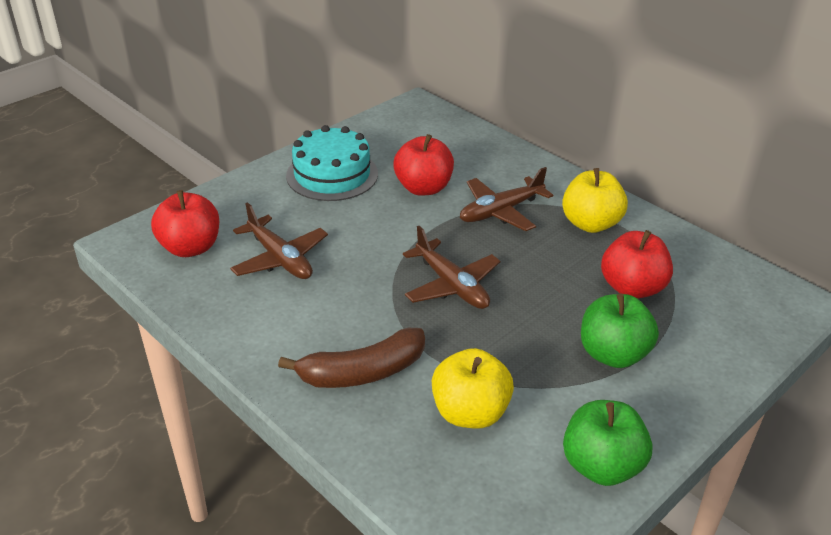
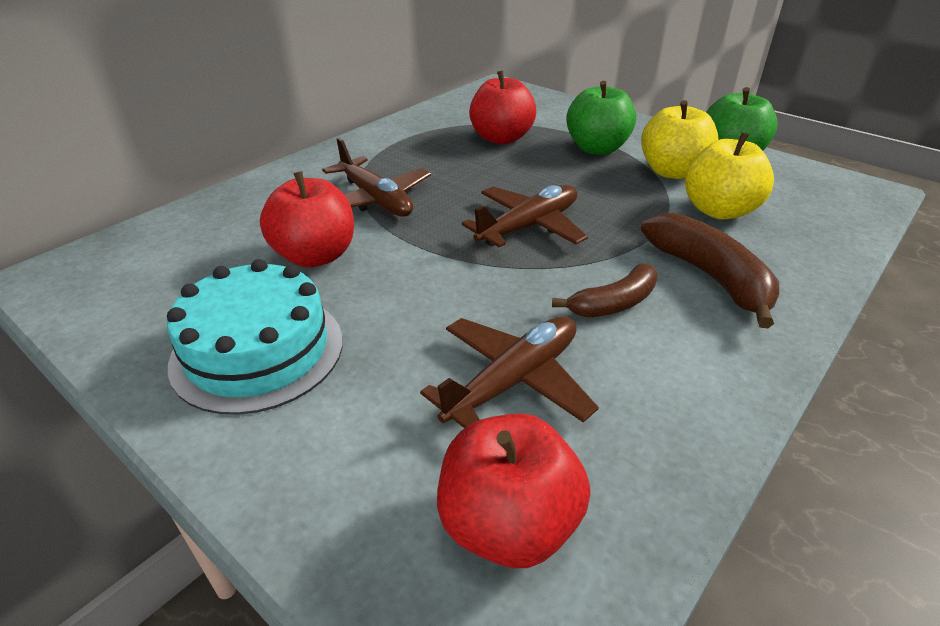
camera: 95 degrees left, 0 degrees up
yellow apple [562,168,628,233] -> yellow apple moved to [641,100,719,179]
none -> brown banana [552,263,658,317]

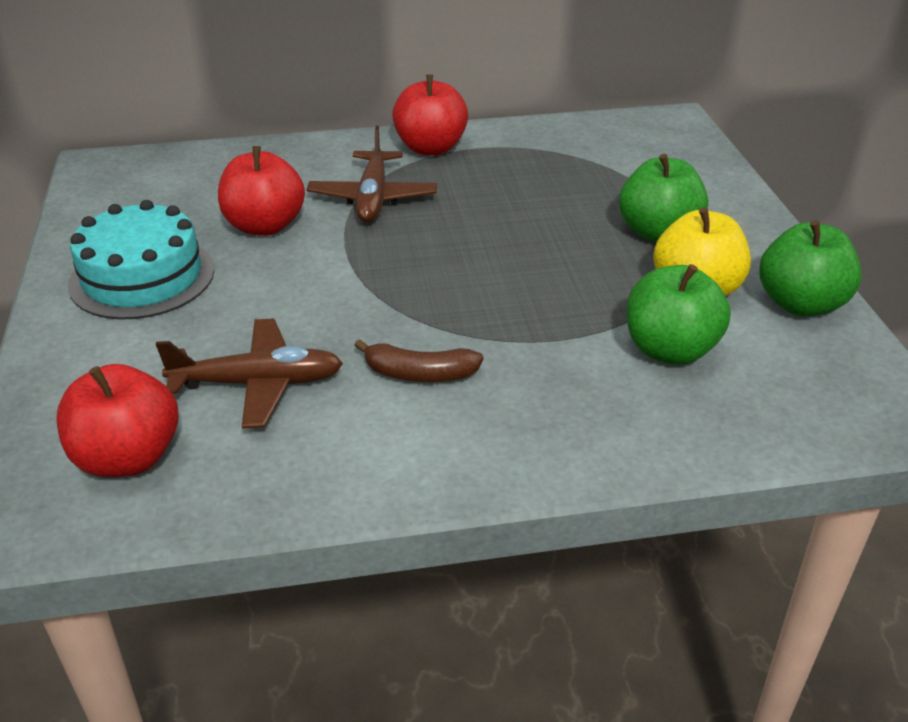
camera: 40 degrees right, 0 degrees up
brown plane [462,185,588,248] -> none
red apple [469,70,536,144] -> red apple moved to [392,75,468,155]
brown banana [641,213,779,328] -> none
yellow apple [685,132,774,220] -> green apple [627,264,731,365]

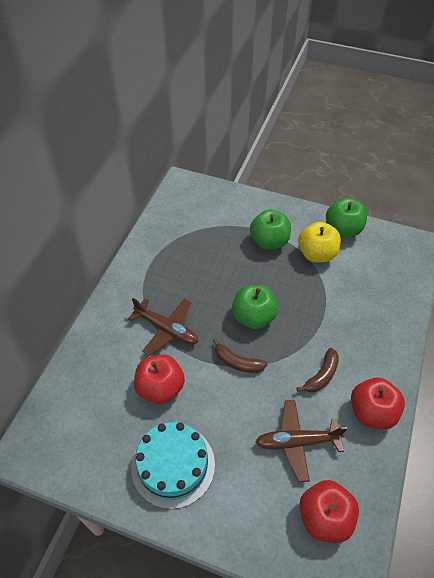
camera: 60 degrees left, 15 degrees up
brown plane [156,319,343,429] -> brown plane turned 120 degrees counterclockwise [255,400,347,482]
red apple [392,75,468,155] -> red apple moved to [351,378,405,430]
green apple [627,264,731,365] -> green apple moved to [232,285,278,329]
none -> brown banana [213,338,267,373]

